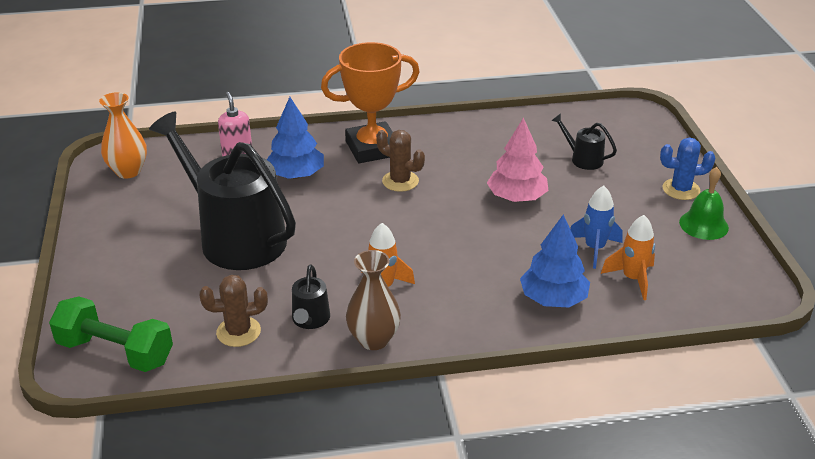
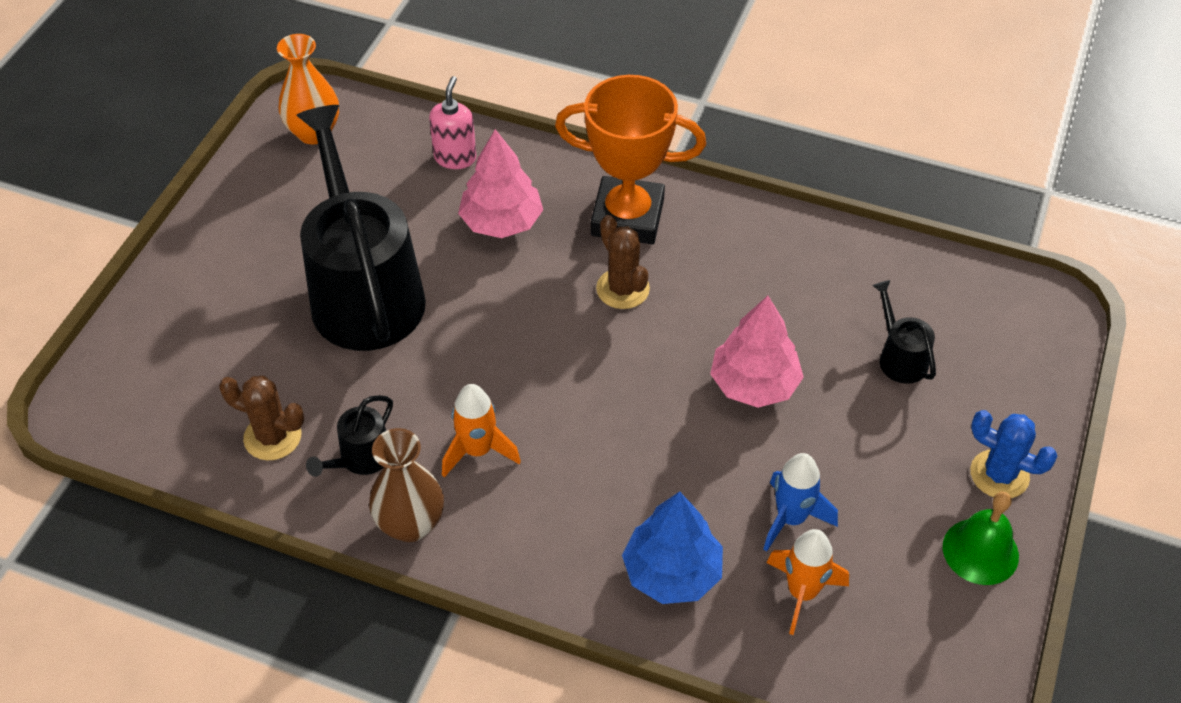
camera: 30 degrees right, 15 degrees up
green dumbbell [49,296,173,372] -> none
blue tree [267,97,324,179] -> pink tree [458,129,543,238]

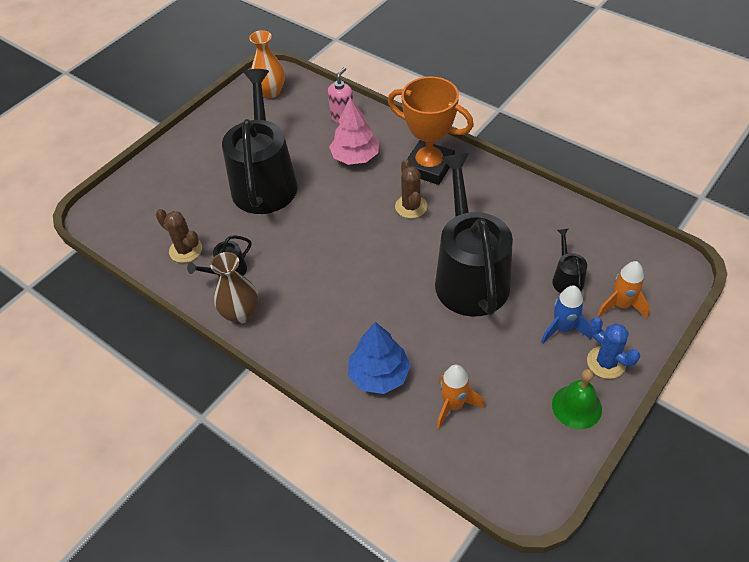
camera: 20 degrees right, 0 degrees up
orange rocket [442,384,521,478] -> orange rocket moved to [597,261,650,319]
pink tree [710,296,804,408] -> black watering can [435,153,513,317]
blue rocket [764,453,838,551] -> blue rocket moved to [541,285,592,344]

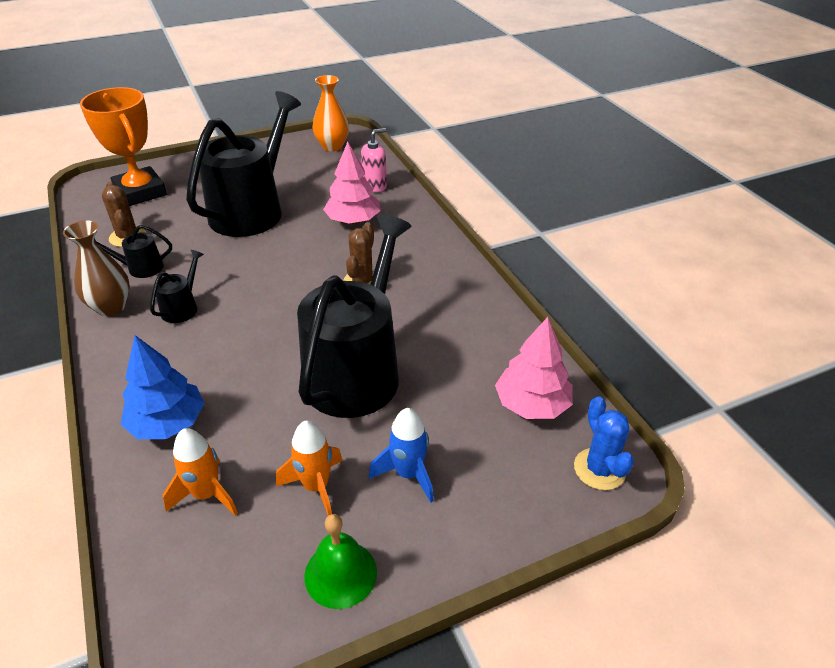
camera: 25 degrees right, 10 degrees down
orange trophy [388,76,474,185] -> orange trophy moved to [80,87,167,206]
black watering can [552,229,587,293] -> black watering can moved to [150,250,204,323]
blue cactus [587,317,640,379] -> blue cactus moved to [574,396,634,490]
orange rocket [597,261,650,319] -> orange rocket moved to [276,421,343,516]
none -> pink tree [495,317,573,419]

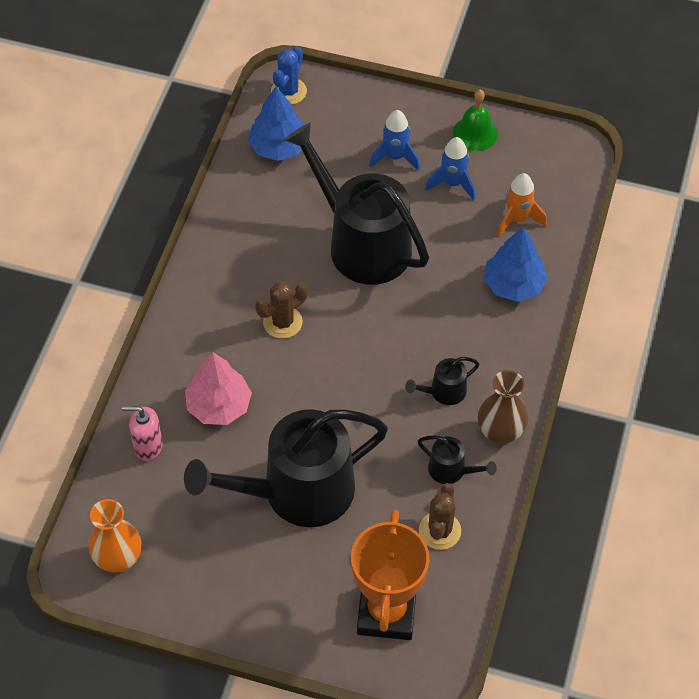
camera: 140 degrees left, 15 degrees up
orange rocket [276,421,343,516] -> blue rocket [425,137,475,200]
black watering can [297,215,412,418] -> black watering can turned 75 degrees clockwise [284,123,429,285]
pink tree [495,317,573,419] -> blue tree [248,87,305,161]

